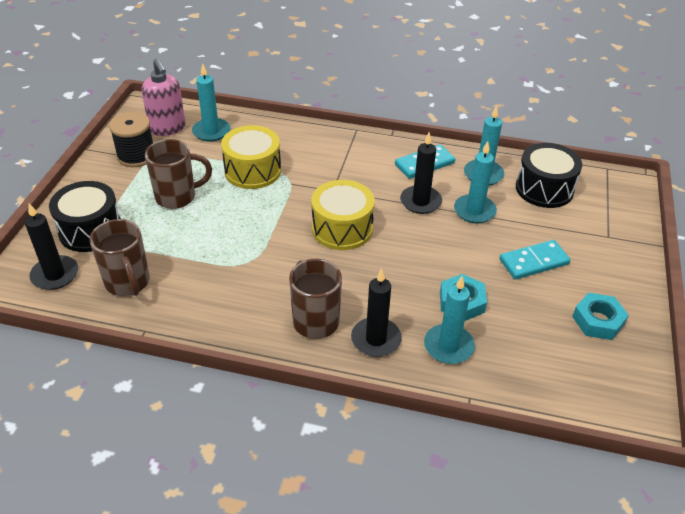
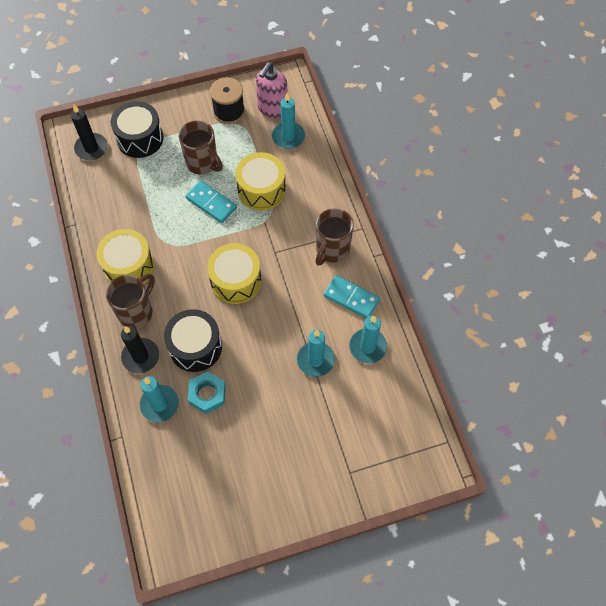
camera: 60 degrees right, 20 degrees up
brown mug [89,219,150,296] -> brown mug moved to [315,208,354,266]
black candle [400,132,442,214] -> none
turquoise domino [499,240,571,280] -> turquoise domino moved to [185,181,237,223]
black drum [516,143,582,208] -> black drum moved to [164,309,222,372]
turquoise nut [572,293,629,340] -> none
none -> yellow drum [96,229,154,284]

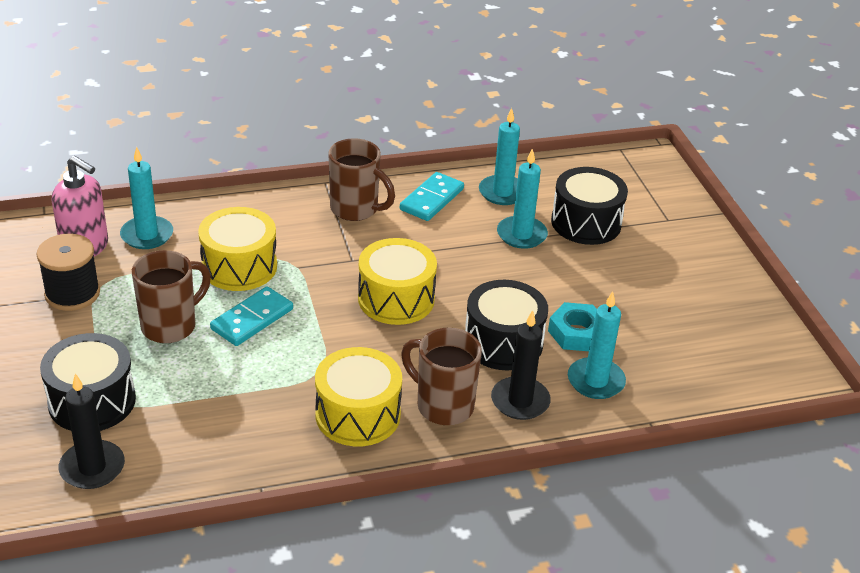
camera: 90 degrees left, 25 degrees down
none -> black drum [551,167,628,245]

